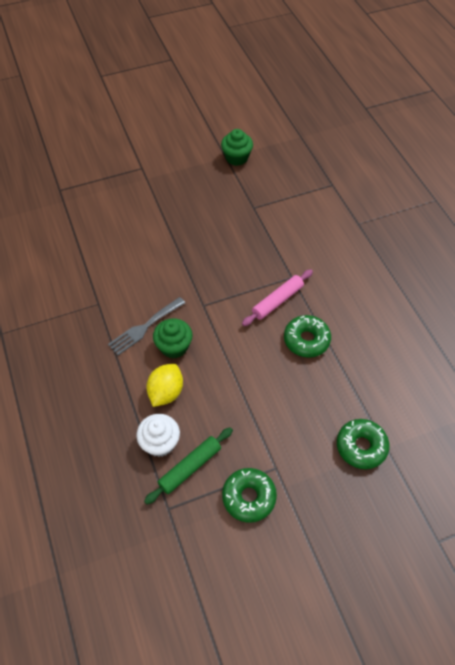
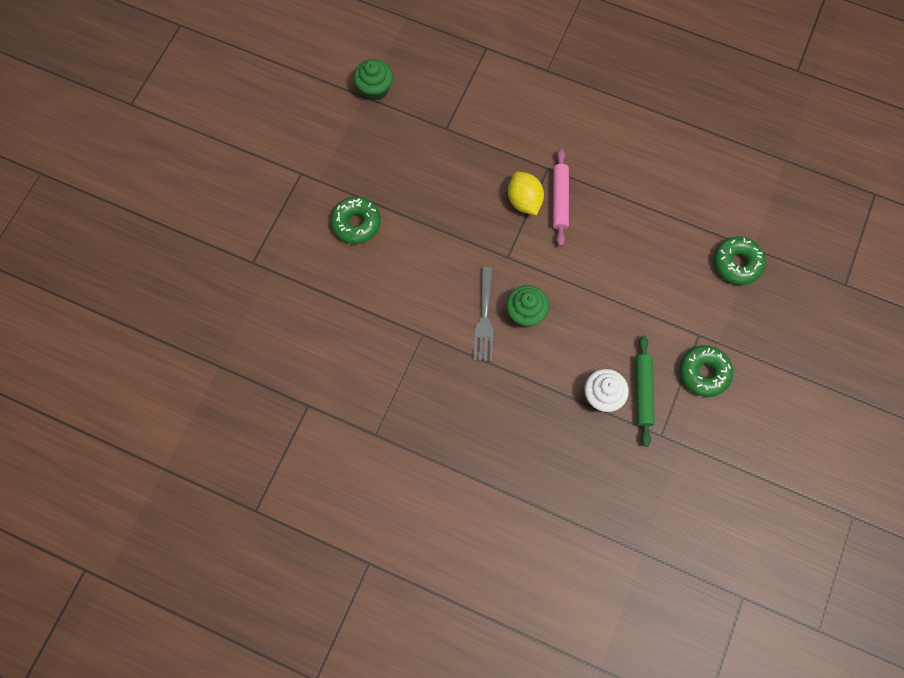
camera: 45 degrees left, 15 degrees up
yellow lemon [146,364,183,407] -> yellow lemon moved to [508,172,544,215]
green donut [284,315,331,358] -> green donut moved to [331,197,381,244]

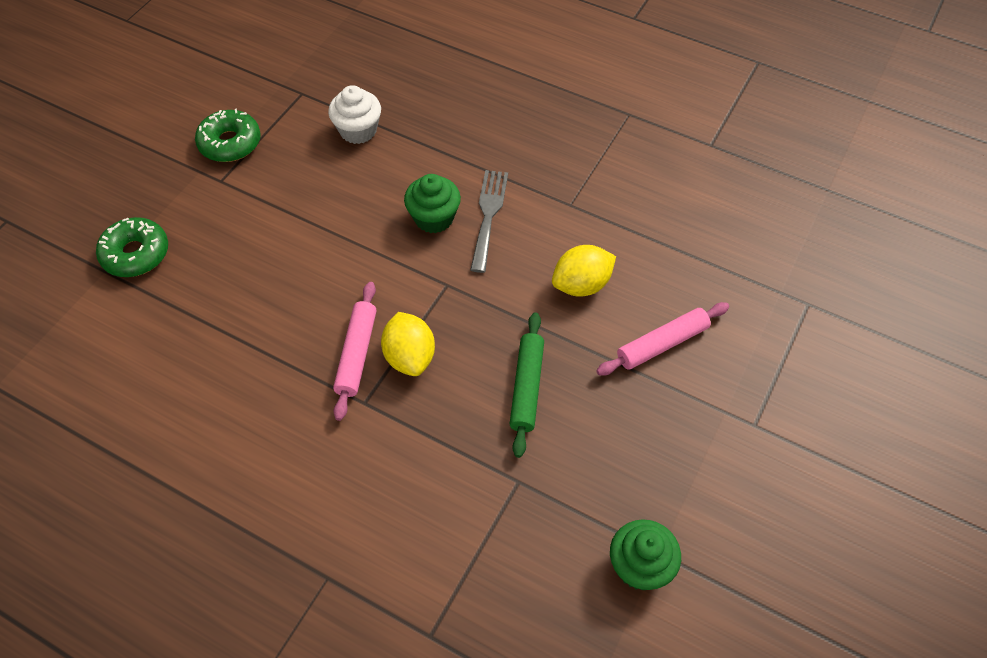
camera: 175 degrees left, 15 degrees down
green donut [331,197,381,244] -> pink rolling pin [596,302,729,376]
green rolling pin [635,336,655,447] -> green rolling pin moved to [510,312,544,458]
none -> yellow lemon [552,245,616,297]

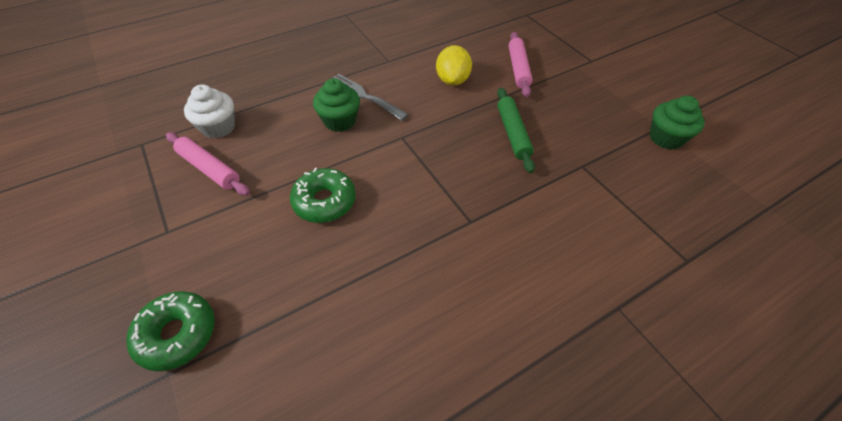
camera: 60 degrees left, 5 degrees down
green donut [195,109,261,162] -> green donut moved to [290,167,356,223]
pink rolling pin [333,282,377,421] -> pink rolling pin moved to [166,132,250,196]
yellow lemon [381,312,435,376] -> none
green rolling pin [510,312,544,458] -> green rolling pin turned 45 degrees clockwise [497,88,535,173]

